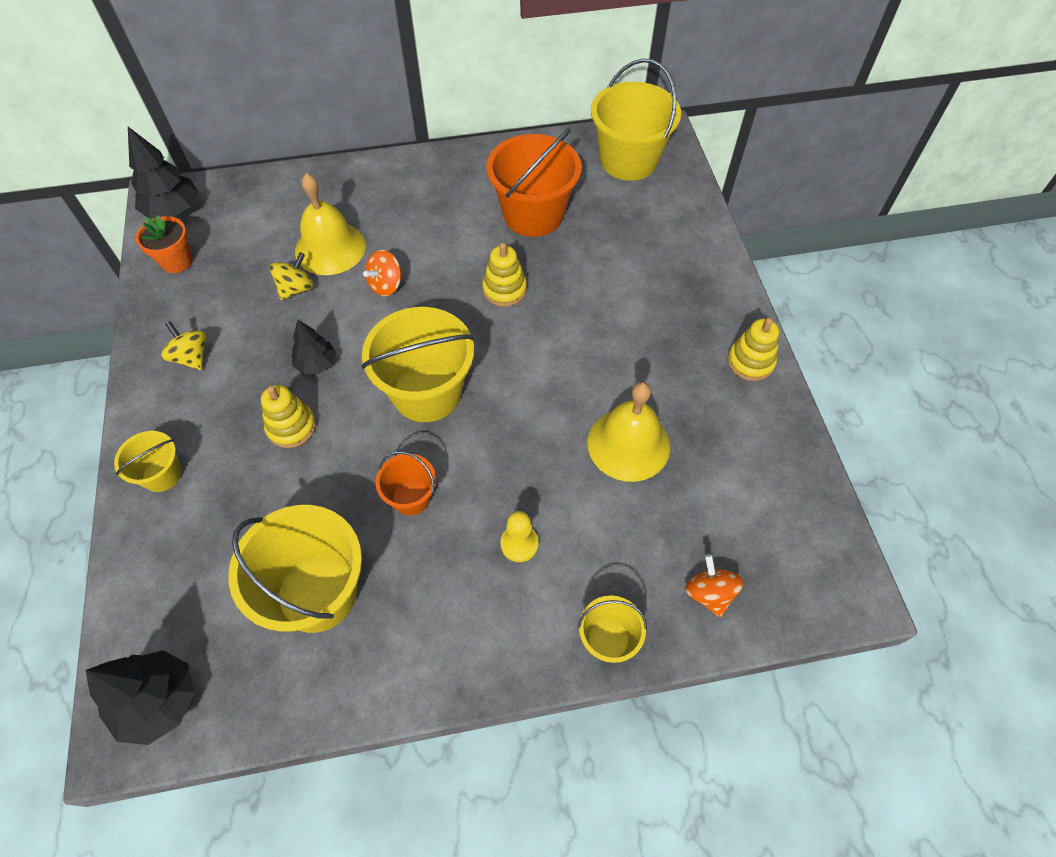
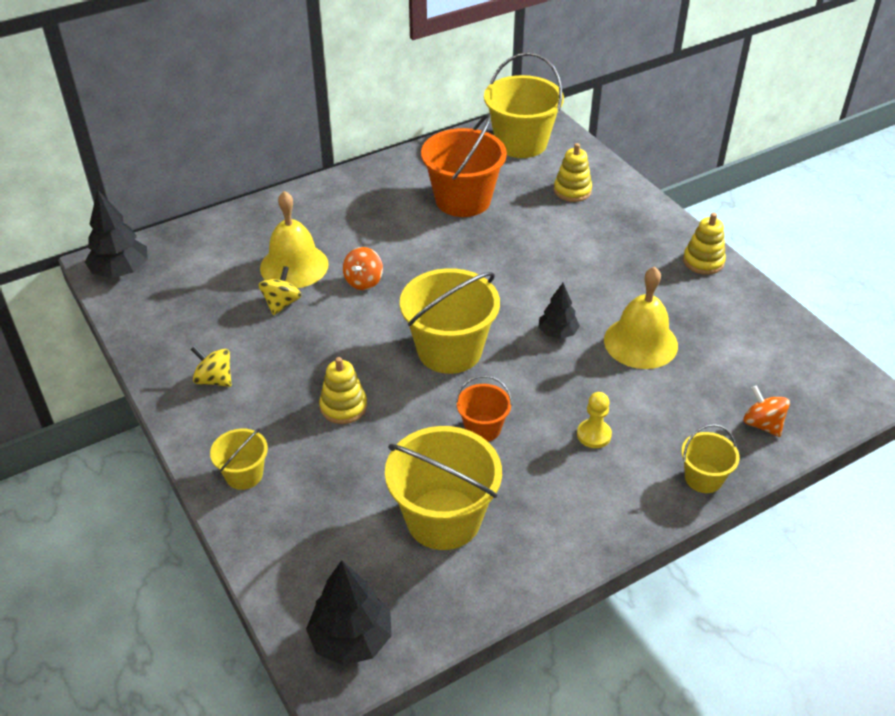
camera: 20 degrees left, 15 degrees down
orange flower pot [136,215,193,273] -> none
black tree [292,320,336,374] -> black tree moved to [538,283,580,339]
yellow stacking toy [482,243,527,307] -> yellow stacking toy moved to [554,143,592,202]

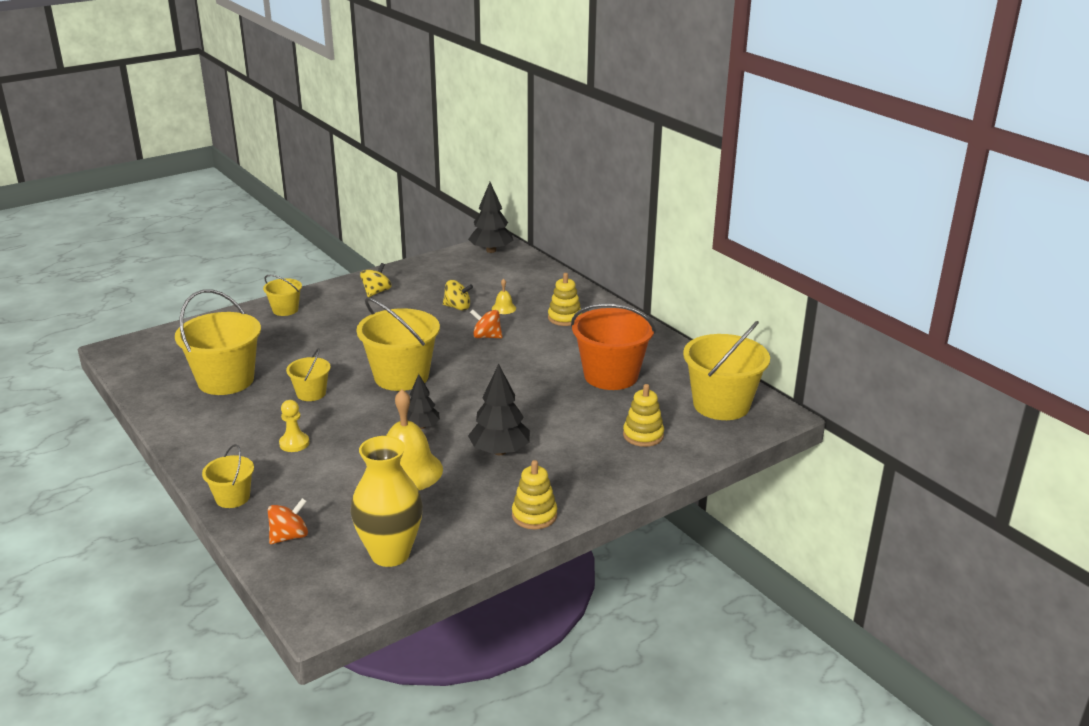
camera: 85 degrees right, 15 degrees down
yellow bell [260,191,329,288] -> yellow bell [492,278,516,314], size x0.44
black tree [306,560,392,665] -> black tree moved to [468,364,530,455]
yellow stacking toy [319,357,367,424] -> yellow stacking toy moved to [548,273,582,326]
orange bucket [456,375,512,442] -> yellow bucket [286,348,331,401]
none -> yellow vase [351,436,423,567]

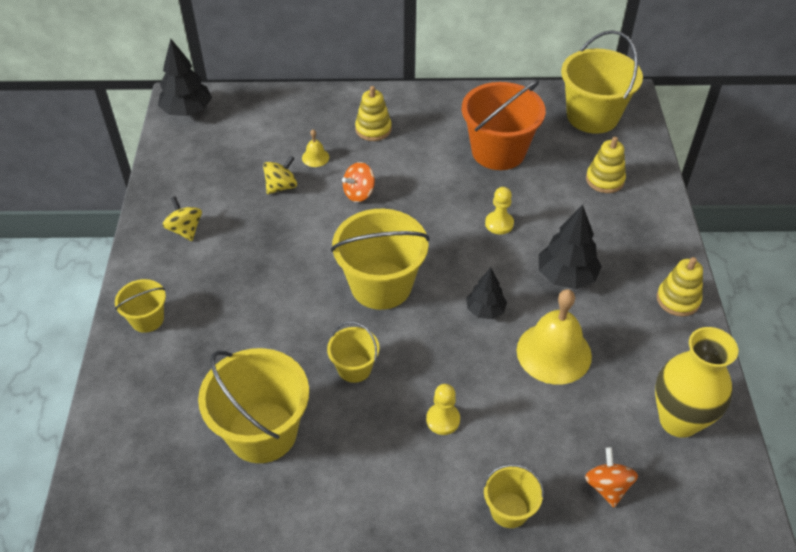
camera: 55 degrees left, 20 degrees up
none -> yellow pawn [485,187,514,234]

